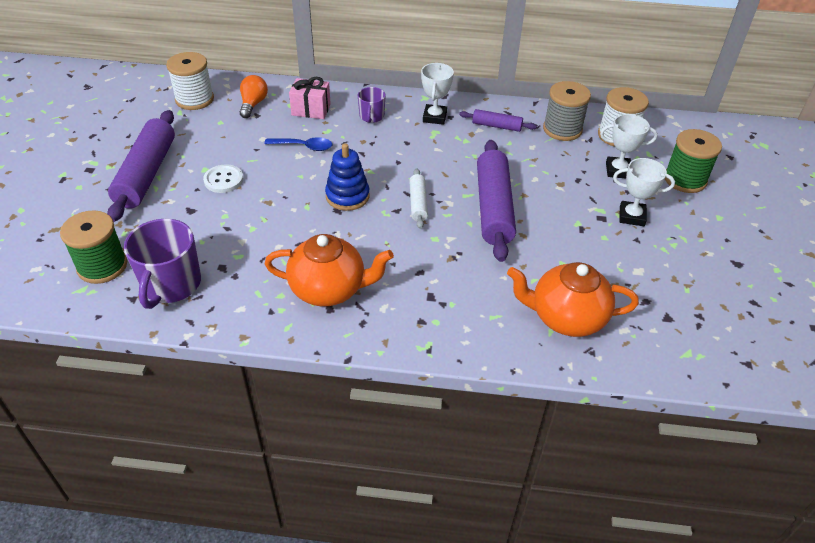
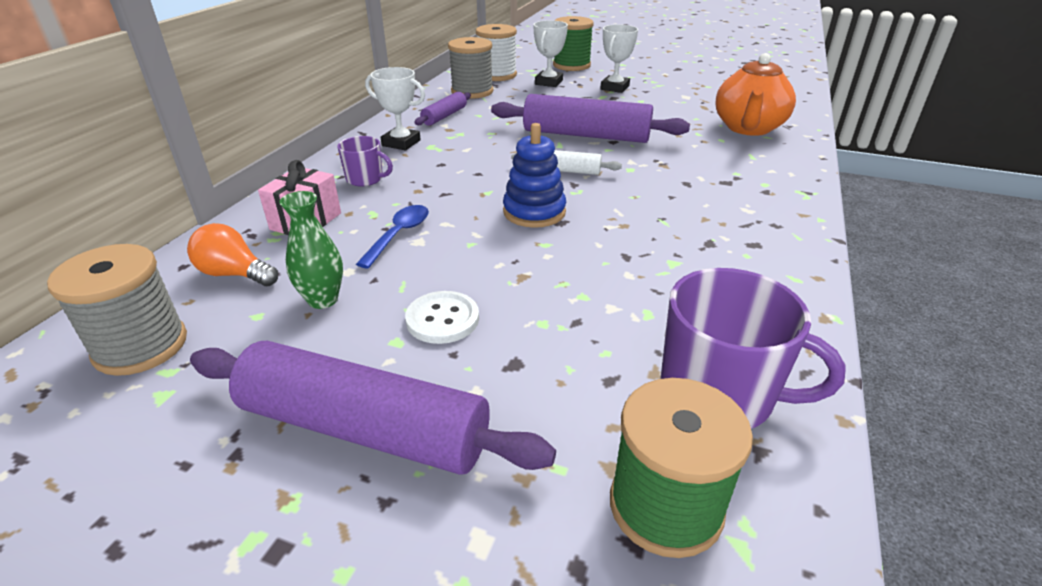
camera: 75 degrees left, 10 degrees down
white spool [166,52,214,110] -> grey spool [47,244,187,376]
orange teapot [265,234,394,306] -> none
none -> green vase [279,191,343,309]

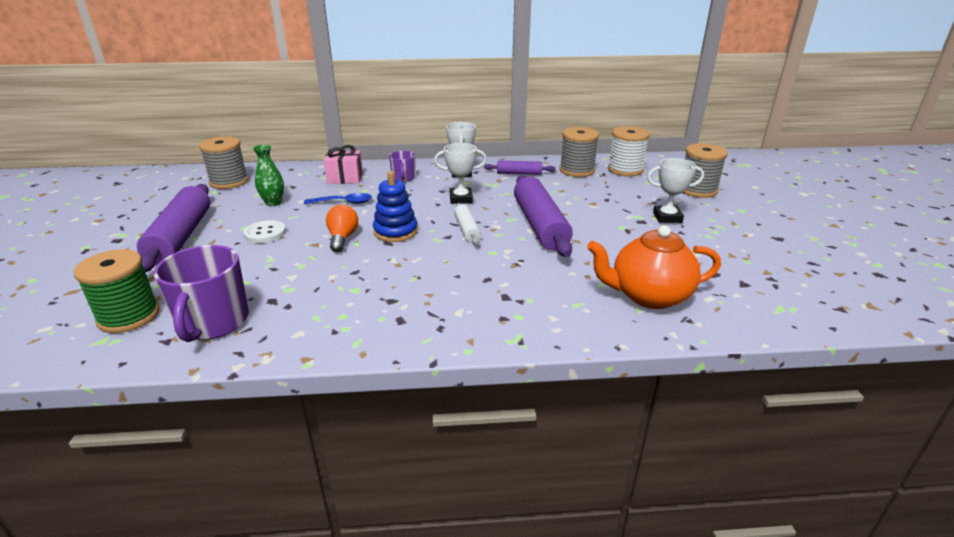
camera: 65 degrees right, 5 degrees down
orange light bulb [187,223,278,286] -> orange light bulb moved to [326,205,358,252]
white trophy [533,20,568,87] -> white trophy moved to [434,143,487,204]
green spool [553,16,594,71] -> grey spool [683,143,728,198]

